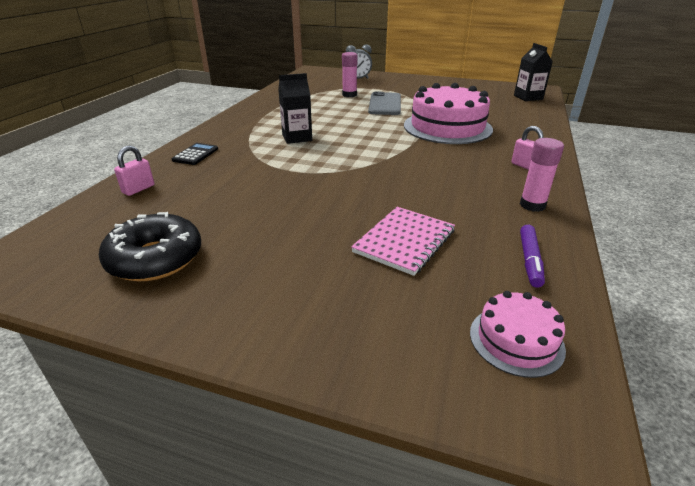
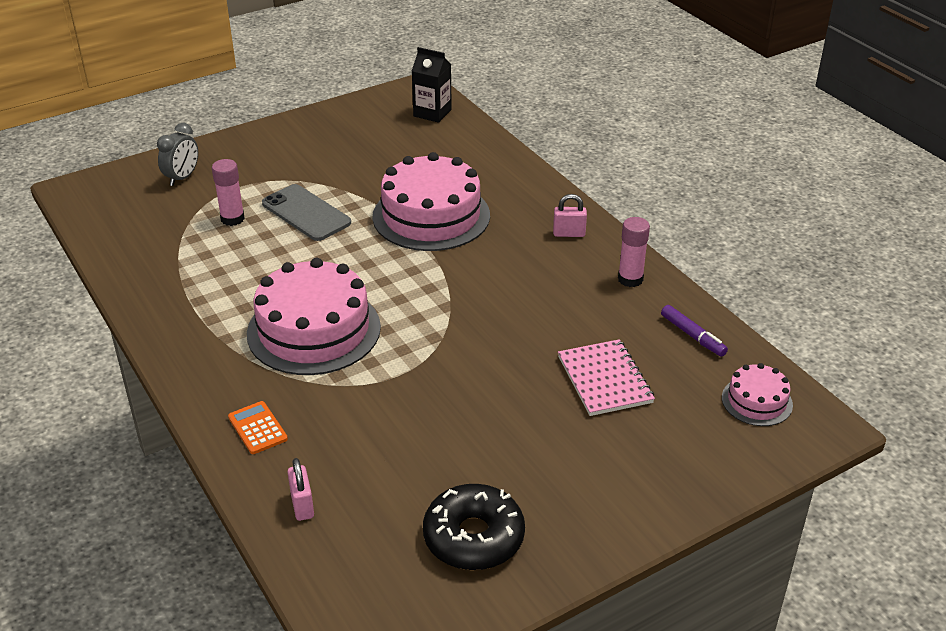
camera: 50 degrees left, 5 degrees up
black calculator [172,143,218,165] -> orange calculator [228,401,288,454]
black carton [278,73,312,144] -> pink cake [247,258,381,375]

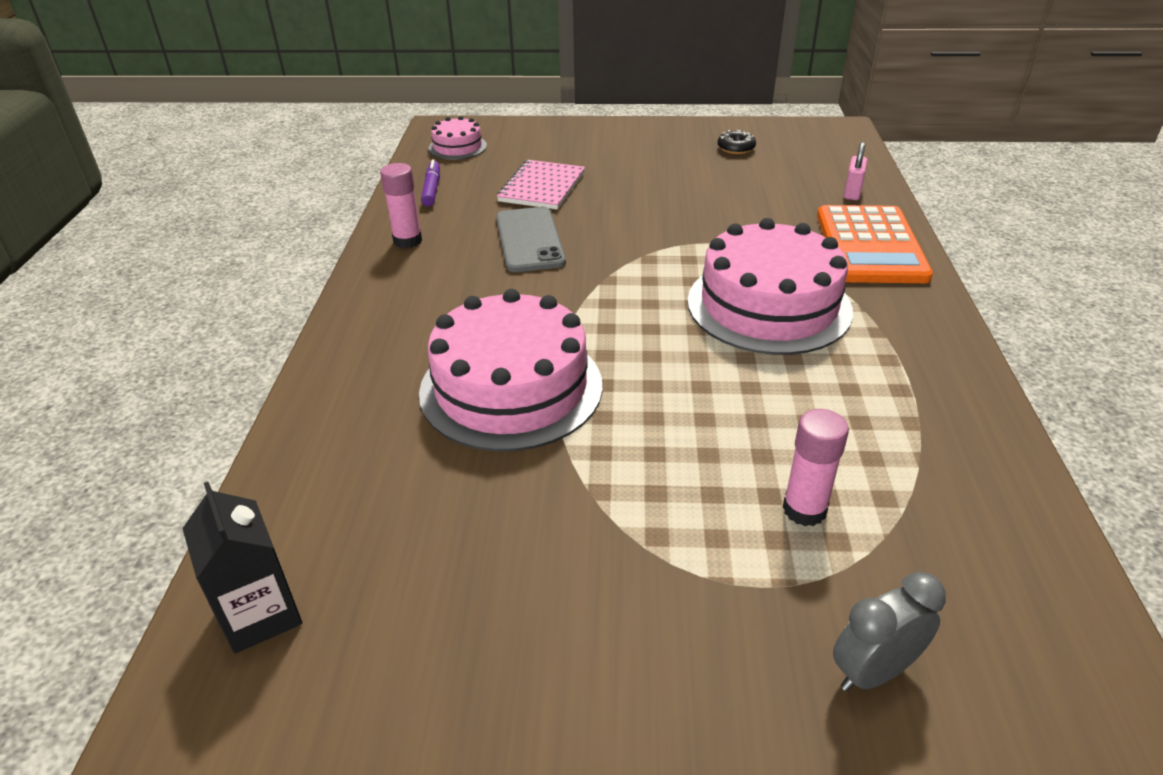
camera: 145 degrees left, 0 degrees up
orange calculator [228,401,288,454] -> orange calculator [817,205,933,283], size x2.17
grey phone [262,184,351,241] -> grey phone moved to [496,207,566,272]
black donut [423,484,525,570] -> black donut [717,130,756,154], size x0.50
pink padlock [553,194,587,237] -> none

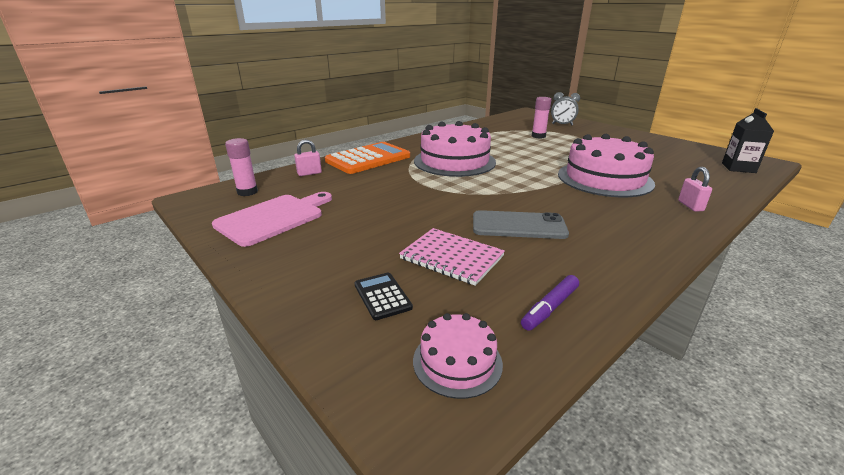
camera: 135 degrees left, 10 degrees down
pink glue stick [380,163,422,248] -> pink glue stick moved to [225,138,258,196]
grey phone [496,207,566,272] -> grey phone turned 60 degrees clockwise [473,210,569,239]
pink notebook [497,160,585,210] -> pink notebook turned 60 degrees clockwise [399,228,505,286]
black donut [717,130,756,154] -> pink cutting board [212,192,332,247]
none -> black calculator [354,273,413,320]
none -> pink padlock [678,167,712,212]

